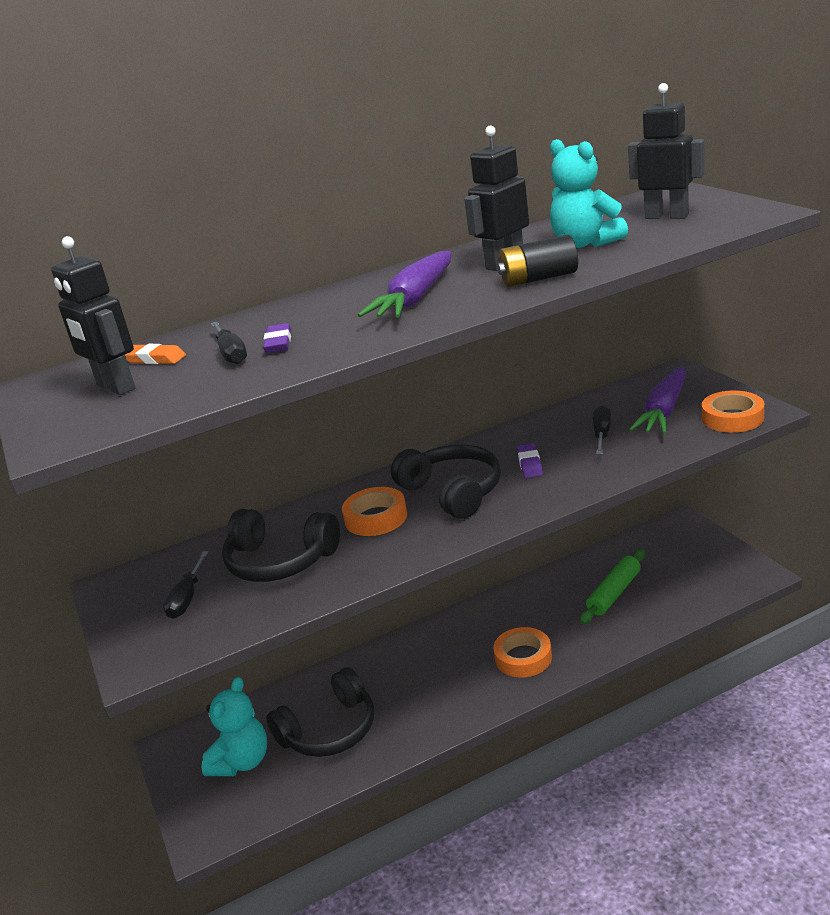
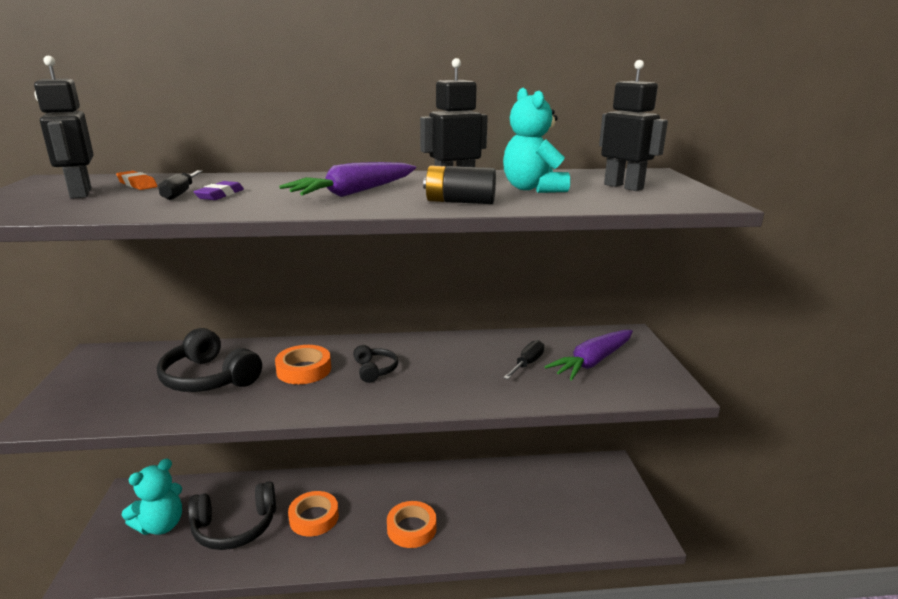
camera: 15 degrees right, 5 degrees down
black screwdriver [163,551,209,619] -> none
black headphones [391,444,501,519] -> black headphones [353,345,398,383], size x0.54
purple eraser [517,443,543,478] -> none
green rolling pin [580,549,645,624] -> none
orange tape [702,390,765,433] -> orange tape moved to [288,491,339,536]

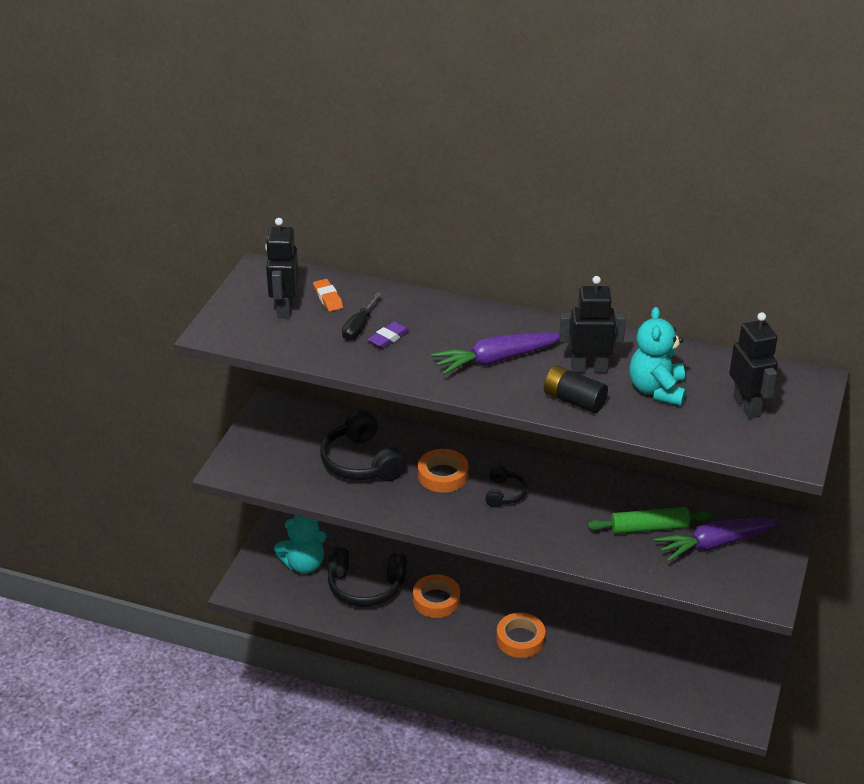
camera: 25 degrees right, 15 degrees up
black screwdriver [503,340,544,379] -> green rolling pin [588,507,713,534]

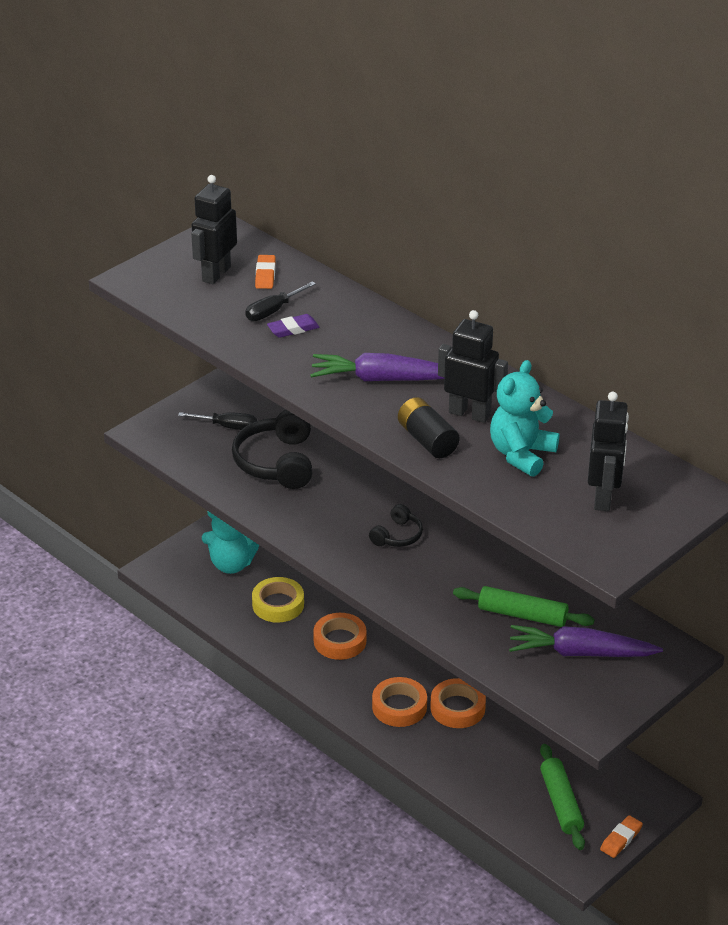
camera: 25 degrees right, 0 degrees up
black headphones [328,547,407,607] -> yellow tape [252,577,304,623]
orange tape [418,449,468,493] -> orange tape moved to [430,678,486,728]
none -> black screwdriver [178,412,257,430]
none -> green rolling pin [540,744,585,850]
none -> orange eraser [600,815,643,858]

